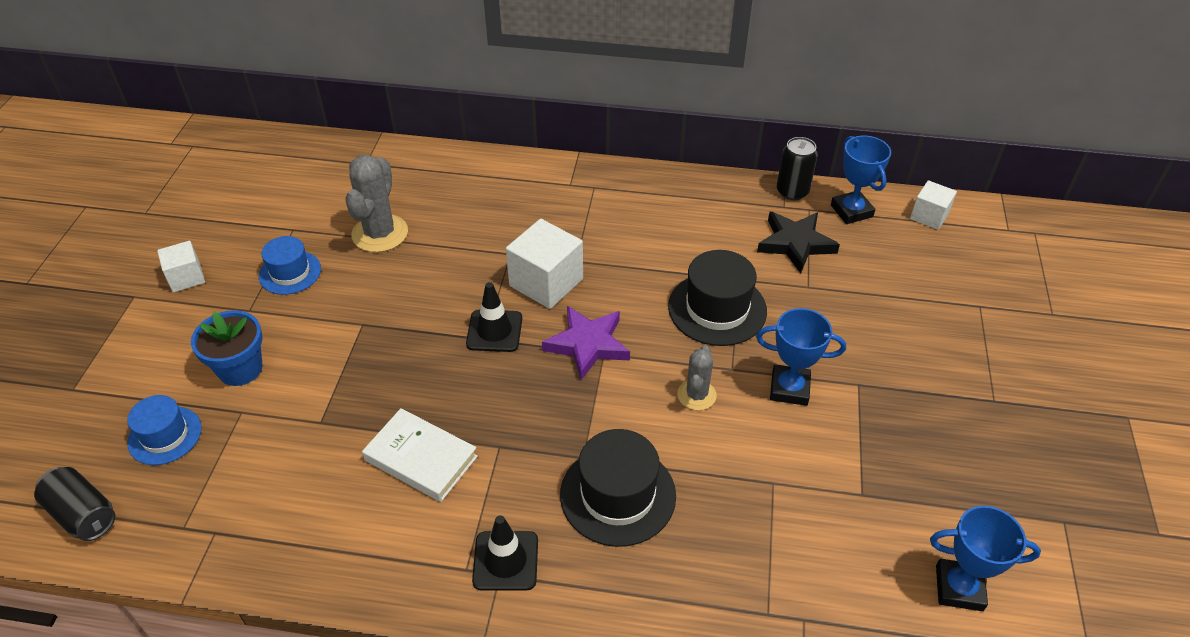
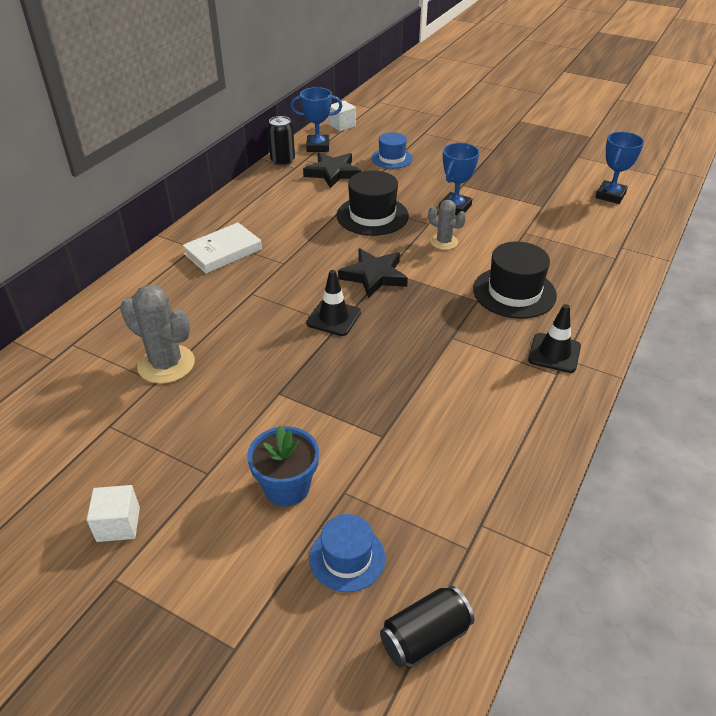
camera: 70 degrees left, 5 degrees down
blue hat [259,236,321,295] -> blue hat moved to [372,132,413,169]
white book [362,408,478,502] -> white book moved to [182,223,262,274]
white cube [506,219,583,309] -> none
purple star [542,306,630,380] -> black star [338,248,408,298]

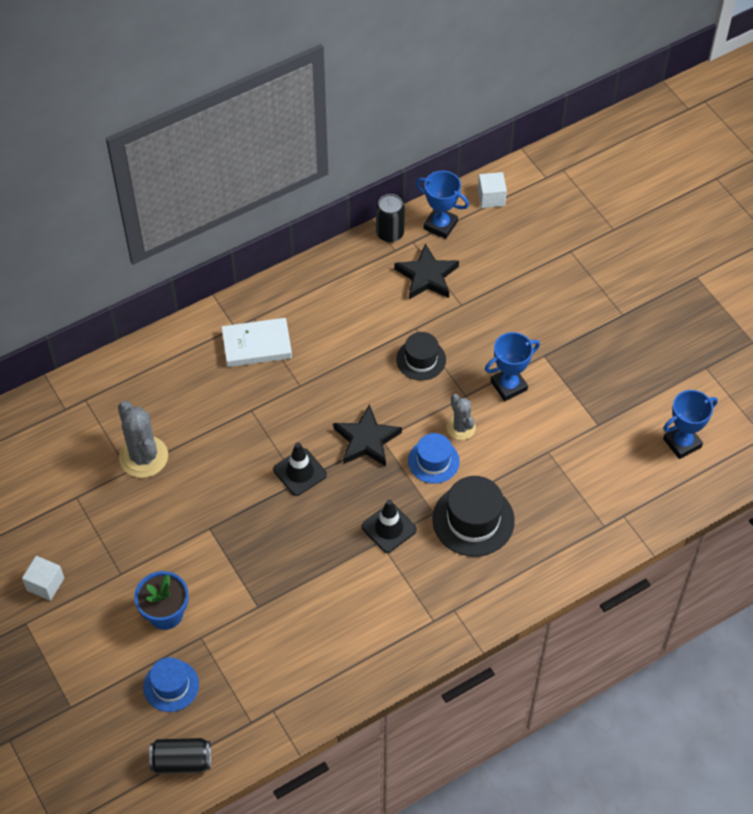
camera: 30 degrees right, 15 degrees up
black hat [337,170,409,236] -> black hat [396,332,446,380], size x0.64
blue hat [372,132,413,169] -> blue hat moved to [408,433,460,484]
black traffic cone [528,304,581,373] -> black traffic cone moved to [362,499,417,553]

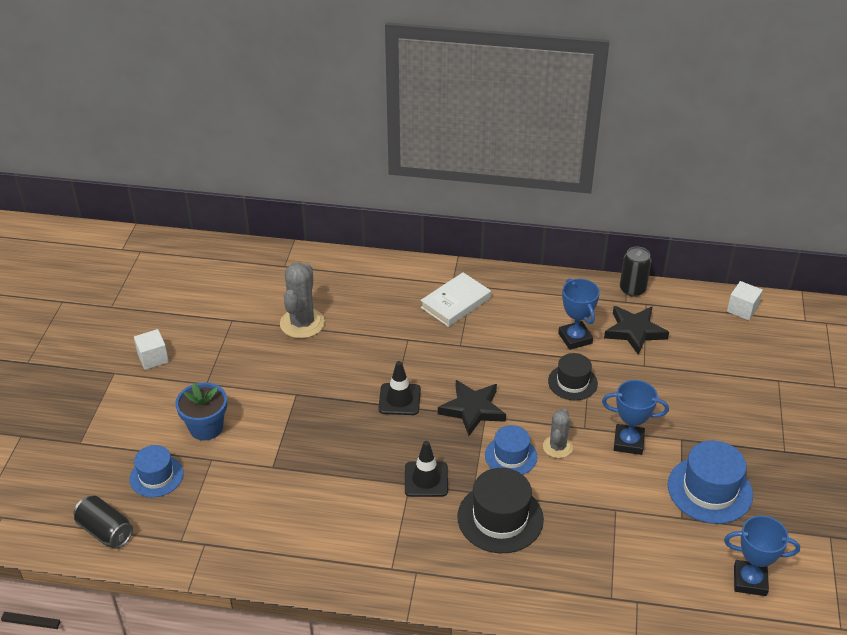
camera: 40 degrees right, 15 degrees down
white book [222,318,292,367] -> white book turned 75 degrees counterclockwise [421,272,491,327]
blue trophy [416,171,469,239] -> blue trophy moved to [558,278,600,350]
none -> blue hat [668,440,753,524]

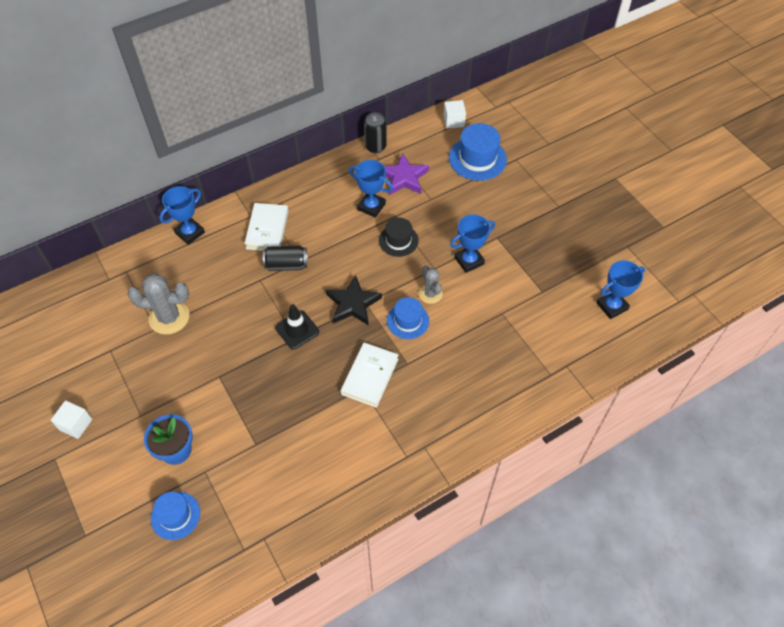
camera: 40 degrees left, 15 degrees up
black can [74,496,133,549] -> black can moved to [263,246,307,271]
grey cactus [280,263,325,338] -> grey cactus turned 60 degrees counterclockwise [127,273,189,335]
black traffic cone [405,441,448,497] -> white book [341,342,399,408]
black hat [457,468,544,553] -> none
black star [604,306,669,355] -> purple star [384,153,429,195]
blue hat [668,440,753,524] -> blue hat moved to [449,123,507,181]
none -> blue trophy [159,186,205,245]

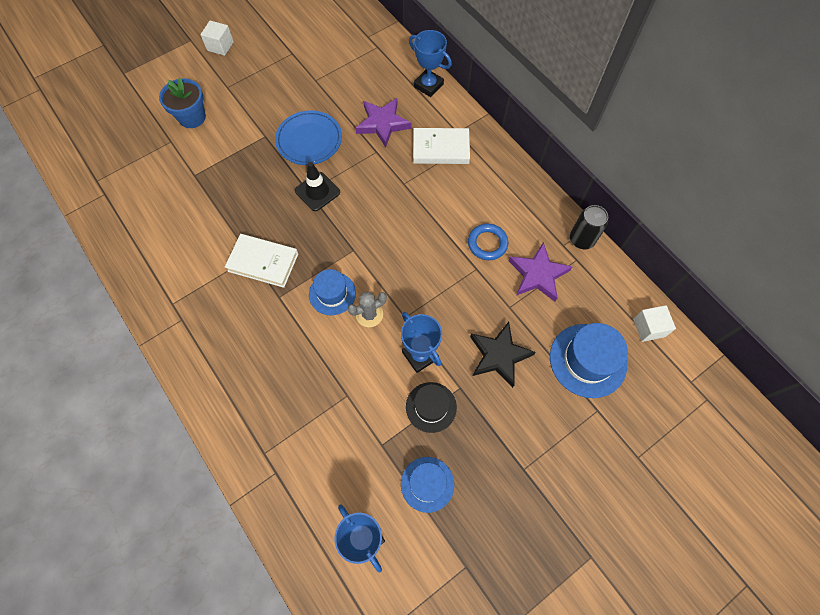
camera: 85 degrees right, 10 degrees up
grey cactus [127,273,189,335] -> none
blue hat [151,492,200,540] -> blue hat moved to [401,457,454,513]
black can [263,246,307,271] -> none
black star [326,275,382,326] -> black star moved to [470,322,536,388]
blue trophy [349,160,393,218] -> blue ring [468,223,508,260]
black hat [379,217,419,257] -> black hat moved to [406,382,457,433]
none -> blue plate [275,110,342,165]
none -> purple star [355,98,411,147]

